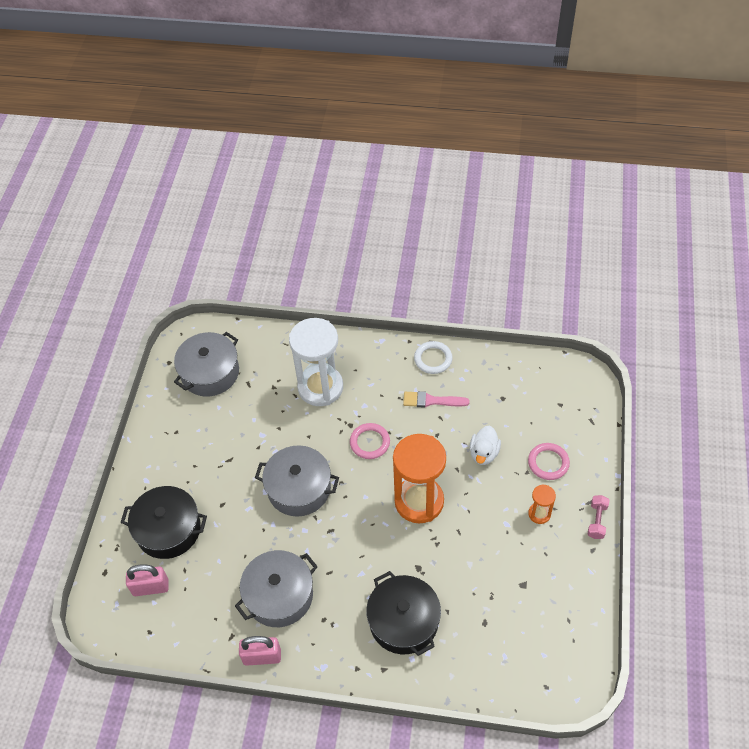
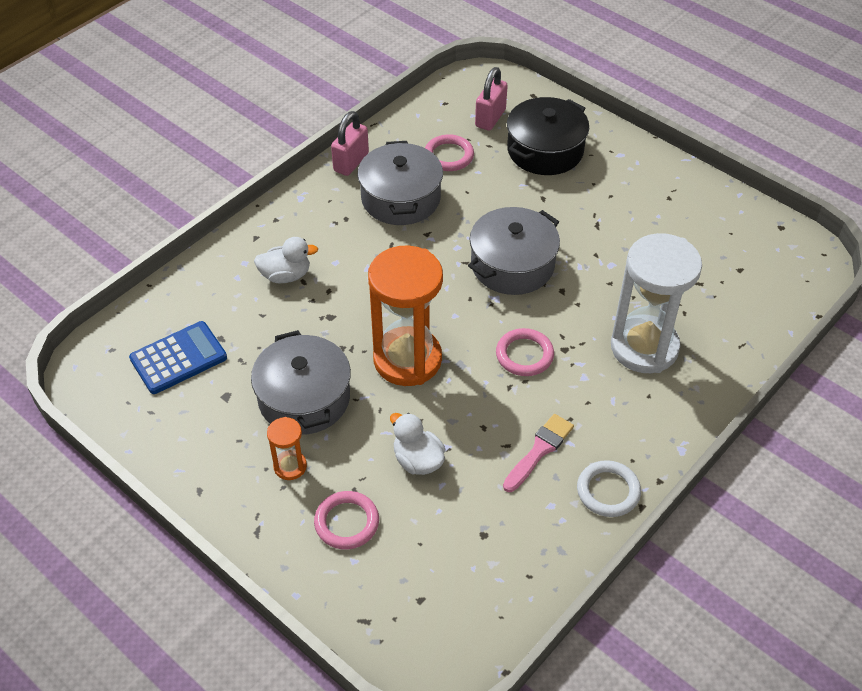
camera: 120 degrees right, 5 degrees down
grey pot [174,332,239,397] -> grey pot moved to [251,330,351,435]
black pot [366,571,441,656] -> white duck [254,237,318,283]
pink dumbbell [587,495,609,539] -> none
none -> blue calculator [129,321,227,394]
none -> pink ring [425,134,474,171]

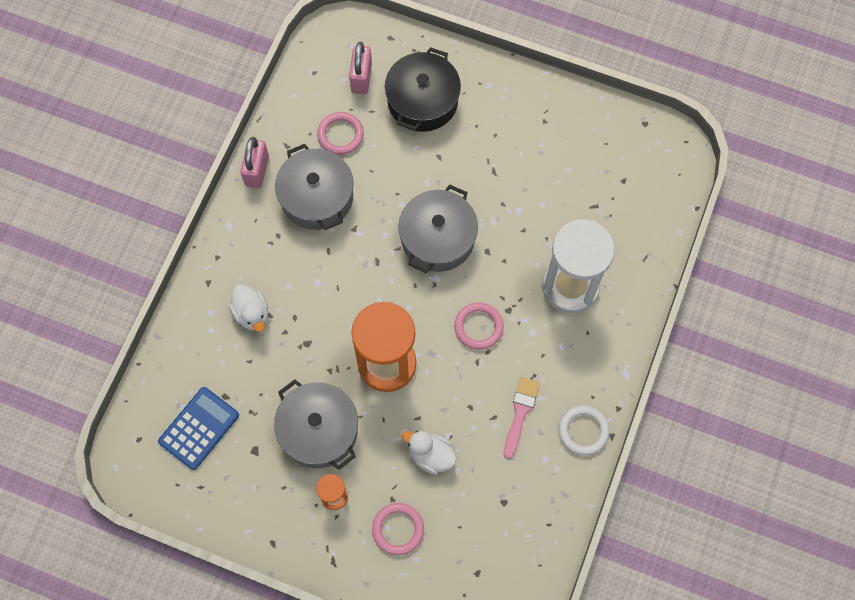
camera: 20 degrees left, 20 degrees up
white duck [254,237,318,283] -> white duck turned 90 degrees clockwise [229,284,268,332]

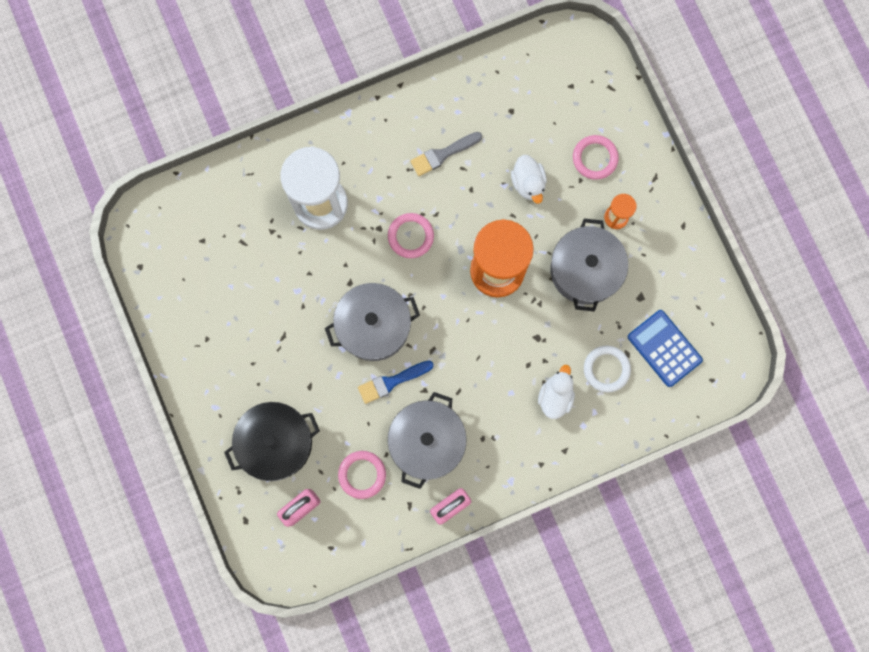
camera: 135 degrees left, 10 degrees up
blue calculator [158,387,239,470] -> blue calculator turned 60 degrees clockwise [627,310,703,387]
pink brush [504,377,540,459] -> grey brush [410,132,482,176]
white ring [558,406,609,456] -> white ring moved to [584,346,631,392]
none -> blue brush [358,360,434,404]

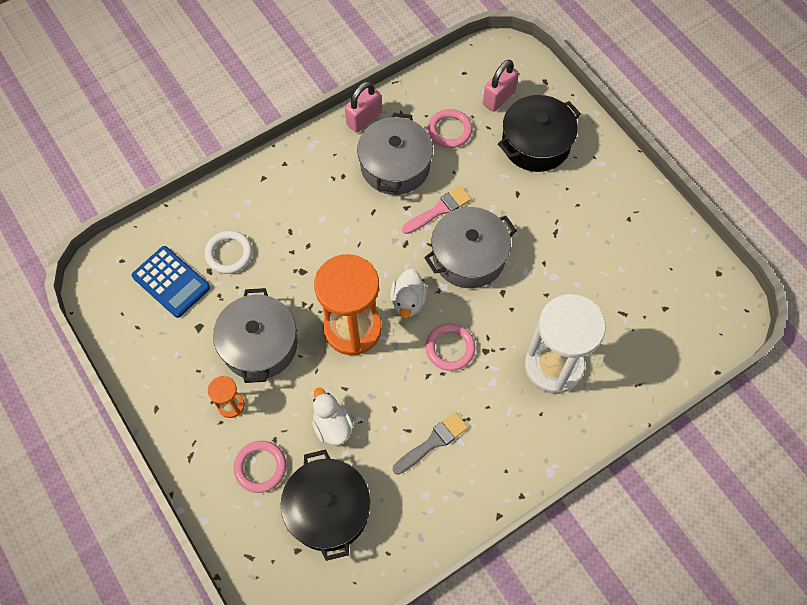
camera: 170 degrees right, 15 degrees down
blue brush [358,360,434,404] -> pink brush [402,186,472,234]
white duck [538,365,575,419] -> white duck moved to [390,268,427,318]
none -> black pot [281,449,370,561]

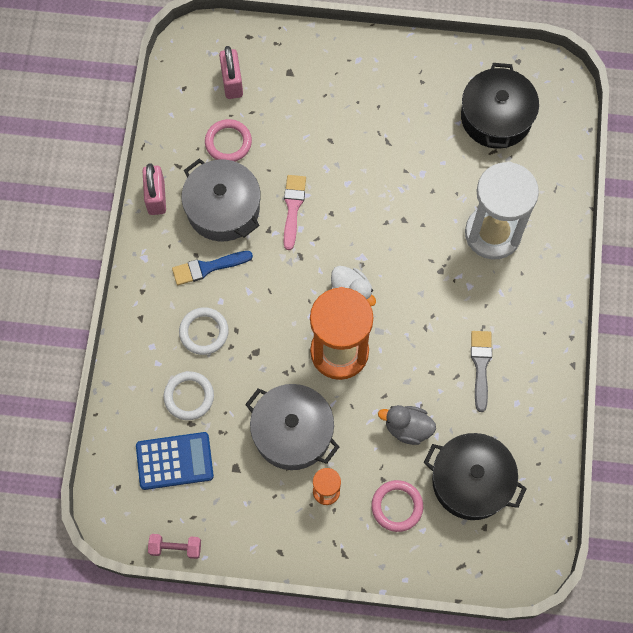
camera: 50 degrees left, 5 degrees up
white duck [312,388,354,445] -> grey duck [378,405,436,445]
grey pot [424,207,517,288] -> none
pink ring [426,323,476,371] -> none
black pot [498,95,581,172] -> black pot moved to [461,63,539,148]
none -> pink dumbbell [148,534,201,559]
none -> blue brush [172,251,253,285]
none -> white ring [179,307,229,355]

